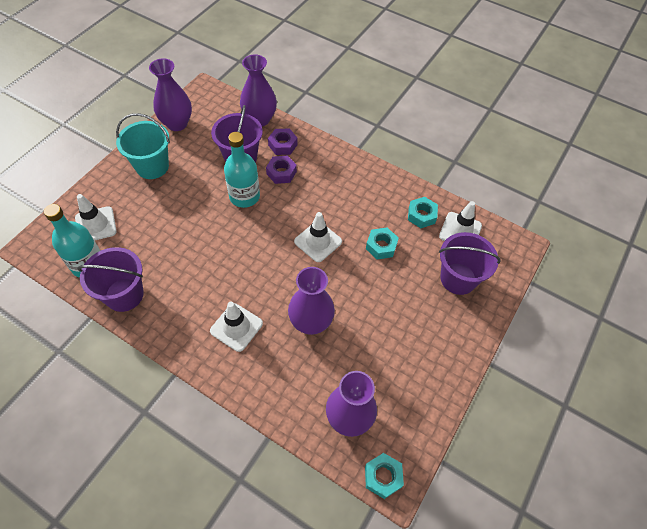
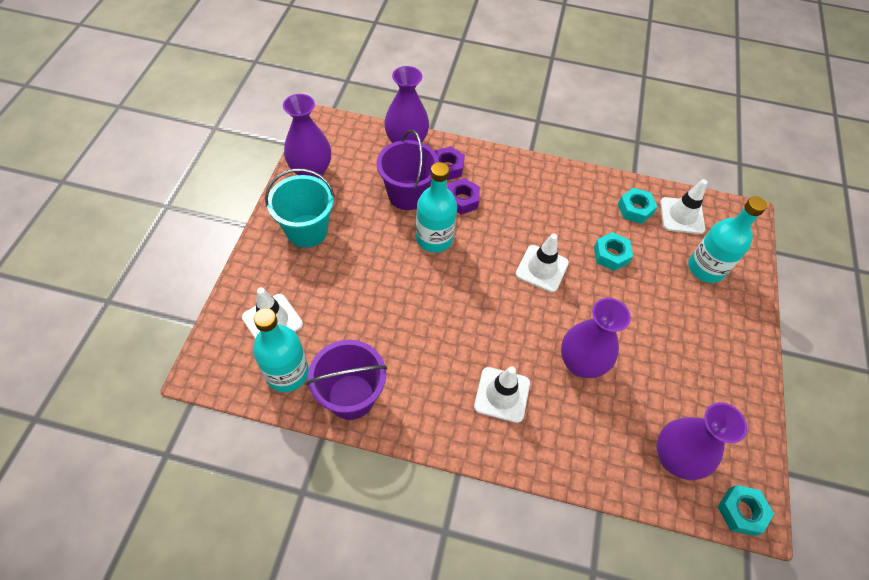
camera: 20 degrees left, 0 degrees up
purple bucket [439,232,501,295] -> turquoise bottle [688,196,767,283]

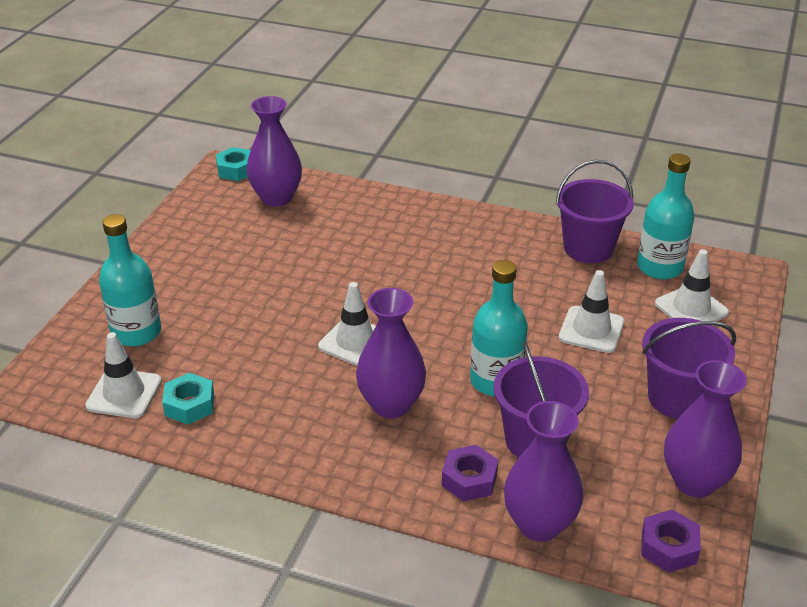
camera: 170 degrees left, 20 degrees down
turquoise bucket [265,168,335,248] -> purple bucket [642,318,736,419]
purple nut [448,178,480,215] -> purple nut moved to [641,510,701,573]
white traffic cone [474,366,530,423] -> white traffic cone moved to [559,270,624,353]
purple vase [561,298,631,378] -> purple vase moved to [356,288,426,419]
turquoise nut [594,232,633,271] -> none

